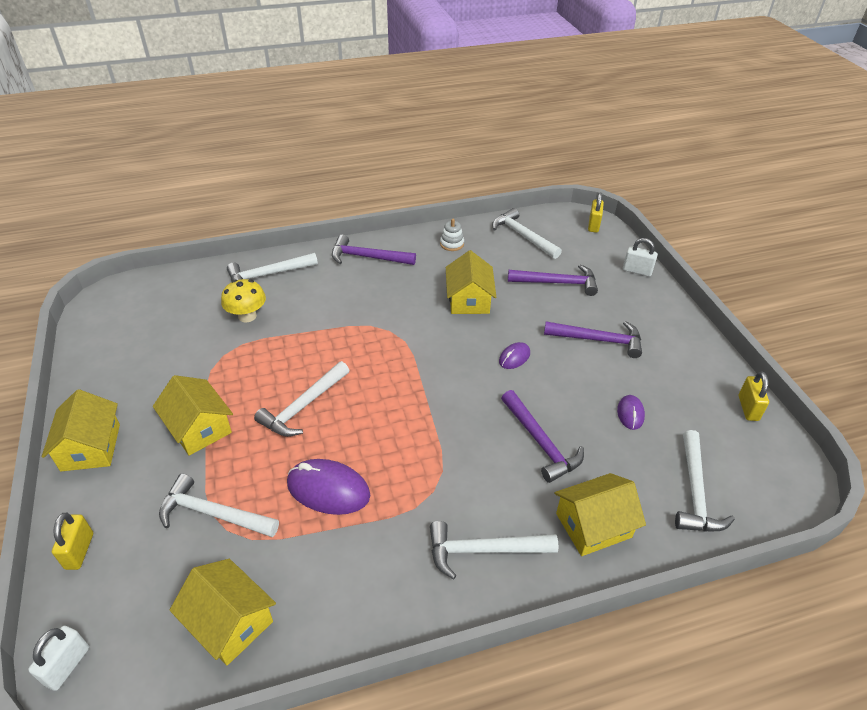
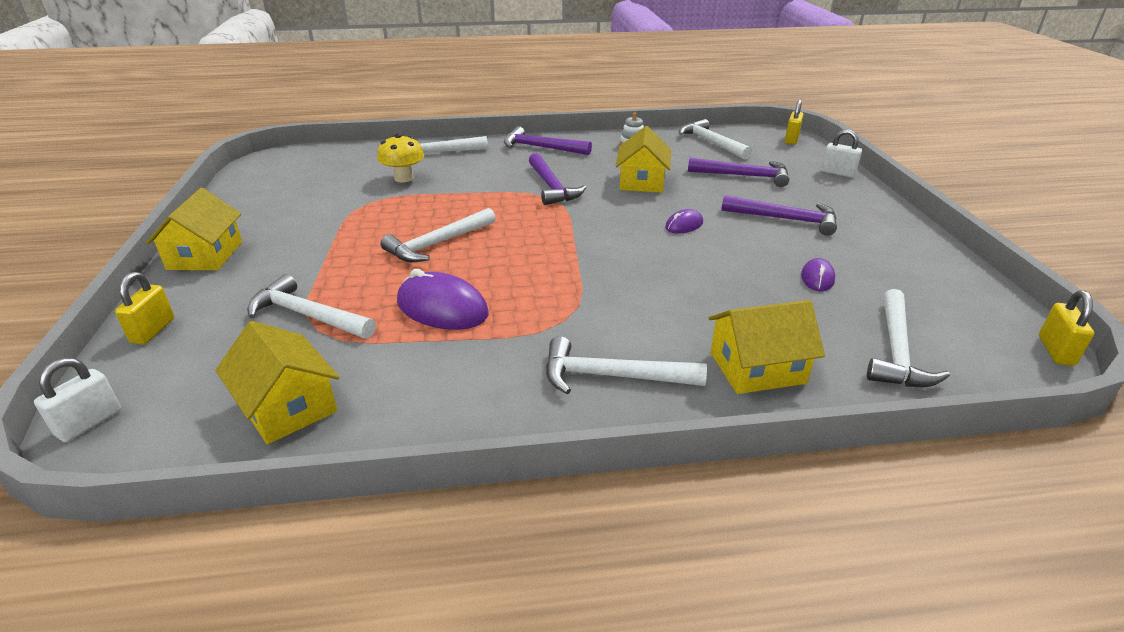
camera: 10 degrees right, 10 degrees down
yellow house [153,375,233,456] -> none
purple hammer [501,390,584,483] -> purple hammer moved to [529,153,587,205]
yellow padlock [739,371,769,421] -> yellow padlock moved to [1039,290,1094,366]

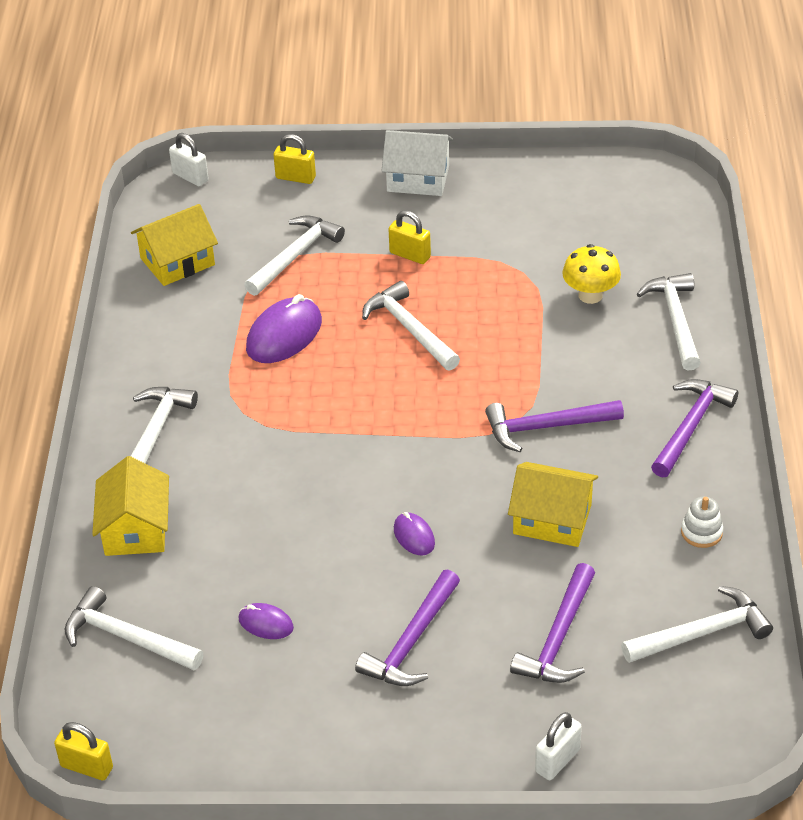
camera: 100 degrees right, 10 degrees up
yellow house [146,188,242,270] -> white house [382,130,453,196]
yellow padlock [785,100,804,145] -> yellow padlock moved to [389,210,431,264]

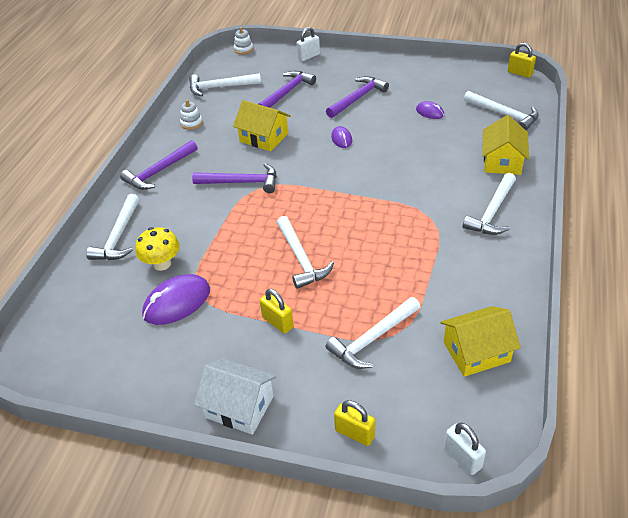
camera: 165 degrees left, 0 degrees up
purple mouse [246,294,322,363] -> purple mouse moved to [142,274,210,325]
none -> white stacking toy [234,27,253,54]

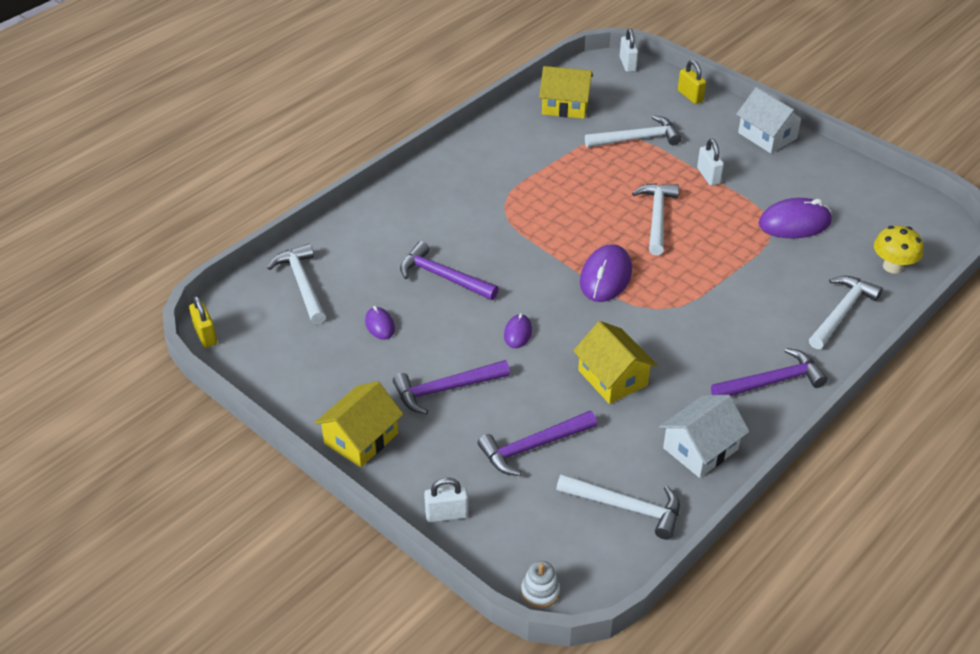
camera: 155 degrees left, 0 degrees up
yellow mushroom [135,227,180,271] -> yellow mushroom moved to [874,226,924,274]
white stacking toy [180,100,203,130] -> white house [659,395,750,478]
purple hammer [192,163,277,193] -> purple hammer moved to [400,241,499,300]
yellow padlock [260,289,294,334] -> white padlock [697,139,724,186]
white hammer [463,173,516,235] -> none
yellow house [482,115,529,175] -> yellow house moved to [315,381,404,467]
none -> purple mouse [580,244,632,302]

